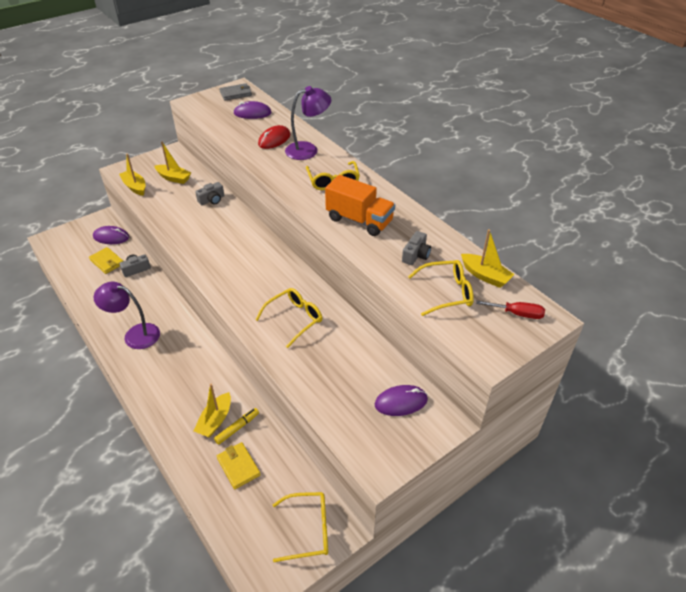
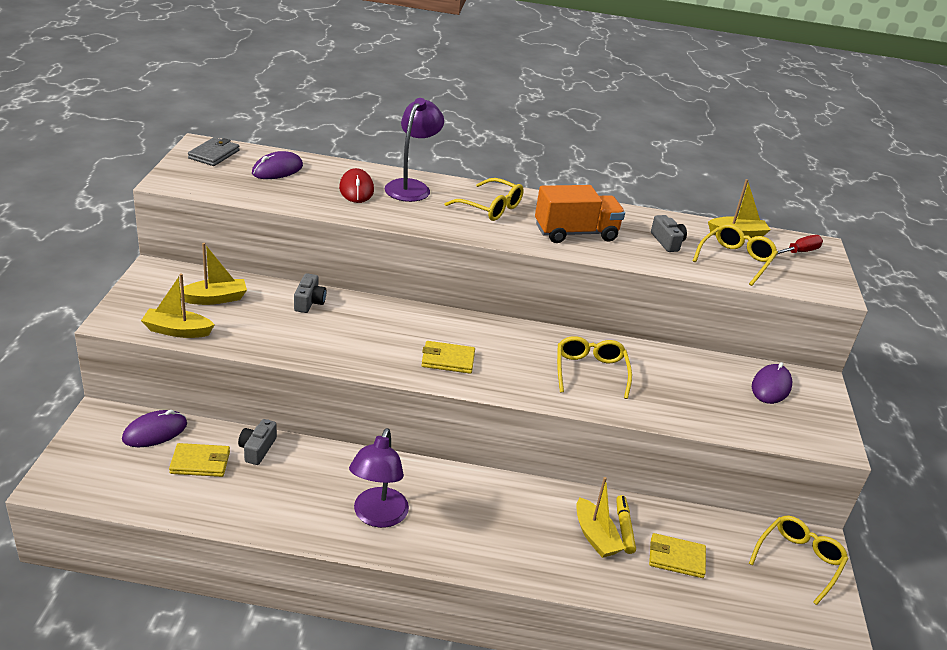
camera: 50 degrees left, 10 degrees down
purple lamp [94,282,160,349] -> purple lamp turned 45 degrees counterclockwise [349,428,409,528]
none -> yellow wallet [422,341,475,374]

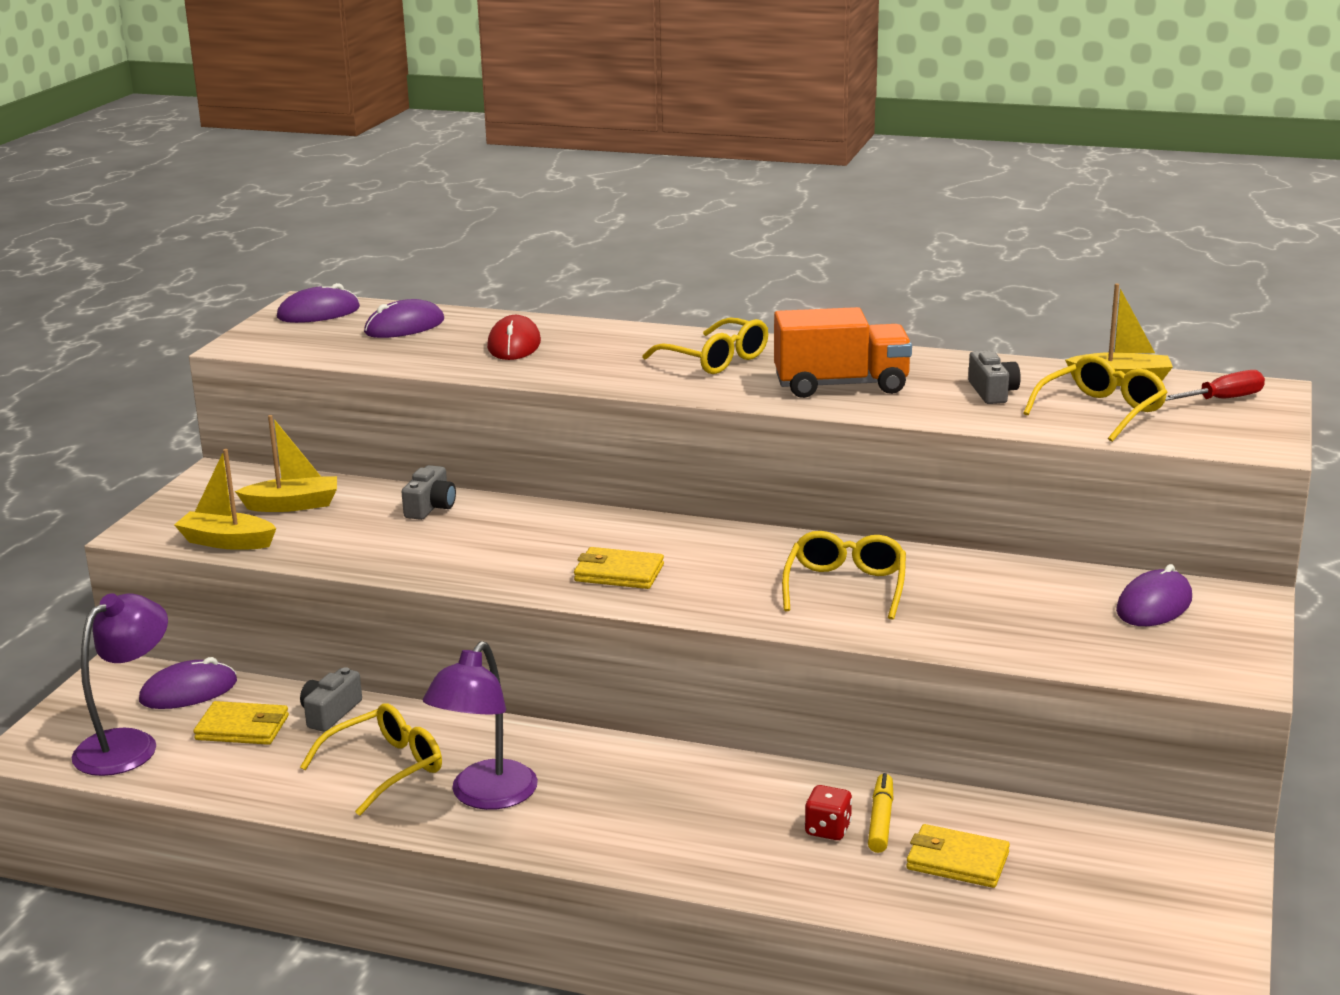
camera: 15 degrees right, 10 degrees down
grey wallet [188,137,240,166] -> purple mouse [277,283,360,323]
purple lamp [385,98,444,202] -> purple lamp moved to [71,593,168,776]
yellow boat [576,477,625,558] -> red dice [804,785,852,840]
yellow glasses [749,515,849,605] -> yellow glasses moved to [300,703,442,816]

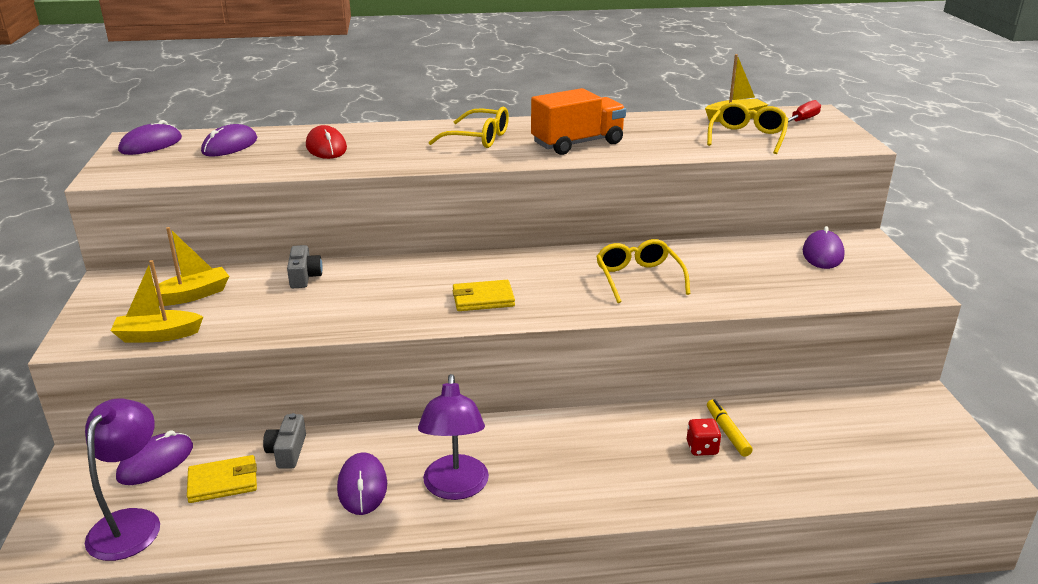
camera: 25 degrees left, 5 degrees up
yellow glasses [300,703,442,816] -> purple mouse [337,452,387,515]
yellow wallet [906,824,1010,888] -> none
grey camera [968,350,1021,404] -> none

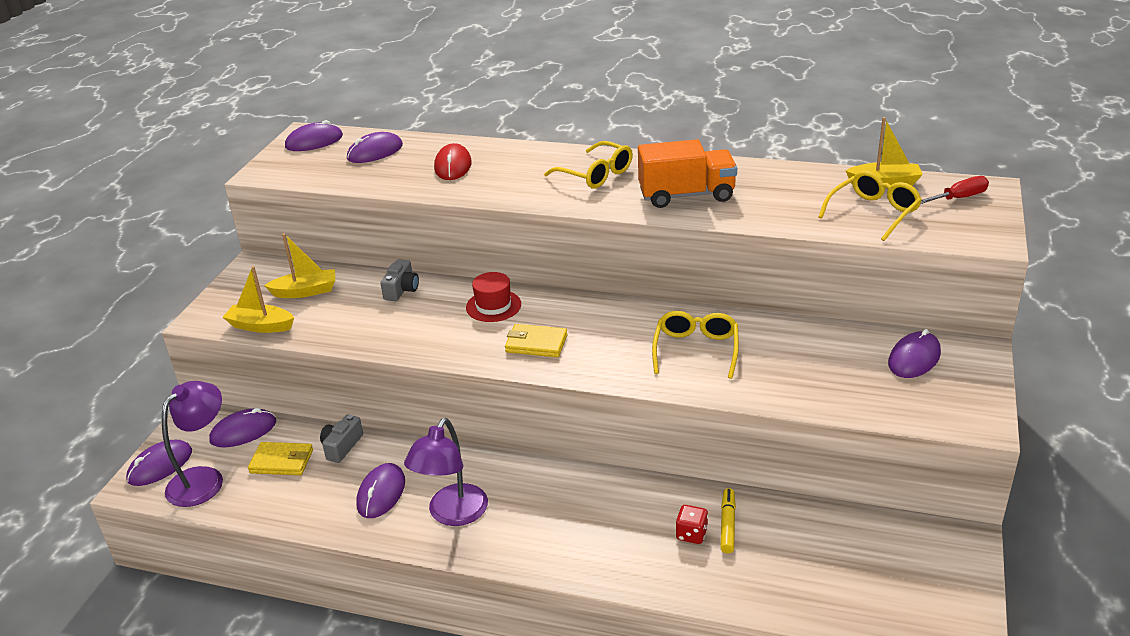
camera: 25 degrees right, 5 degrees up
none -> purple mouse [126,440,192,486]
none -> red hat [466,272,521,322]

